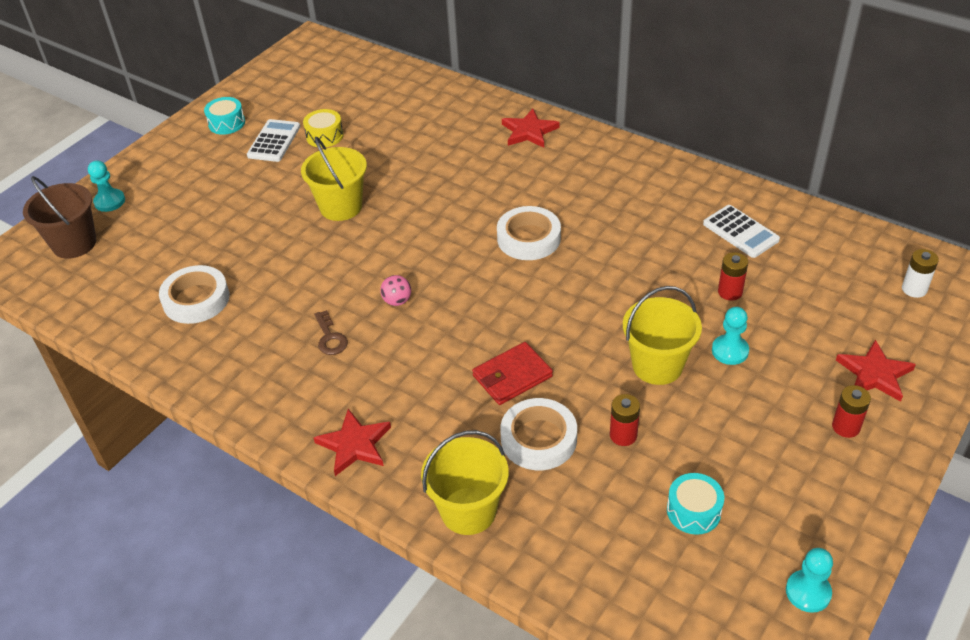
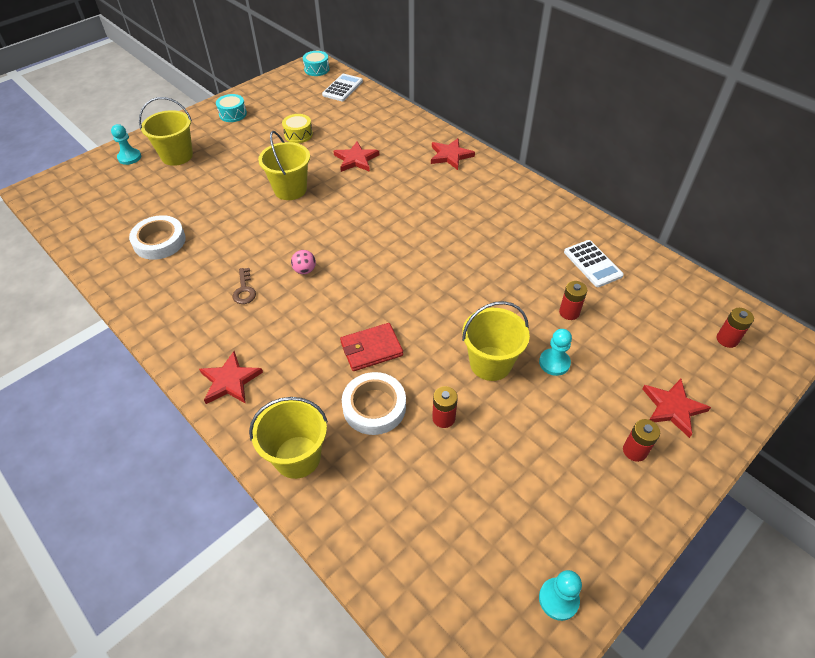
camera: 10 degrees right, 5 degrees up
brown bucket [23,176,96,259] -> none
white calculator [247,119,300,162] -> white calculator moved to [322,74,363,101]
white tape [497,206,561,260] -> none
turquoise drum [667,473,724,535] -> turquoise drum moved to [303,51,330,76]
white battery [902,249,939,298] -> red battery [717,308,754,348]
none -> yellow bucket [139,97,193,166]
none -> red star [333,141,379,172]

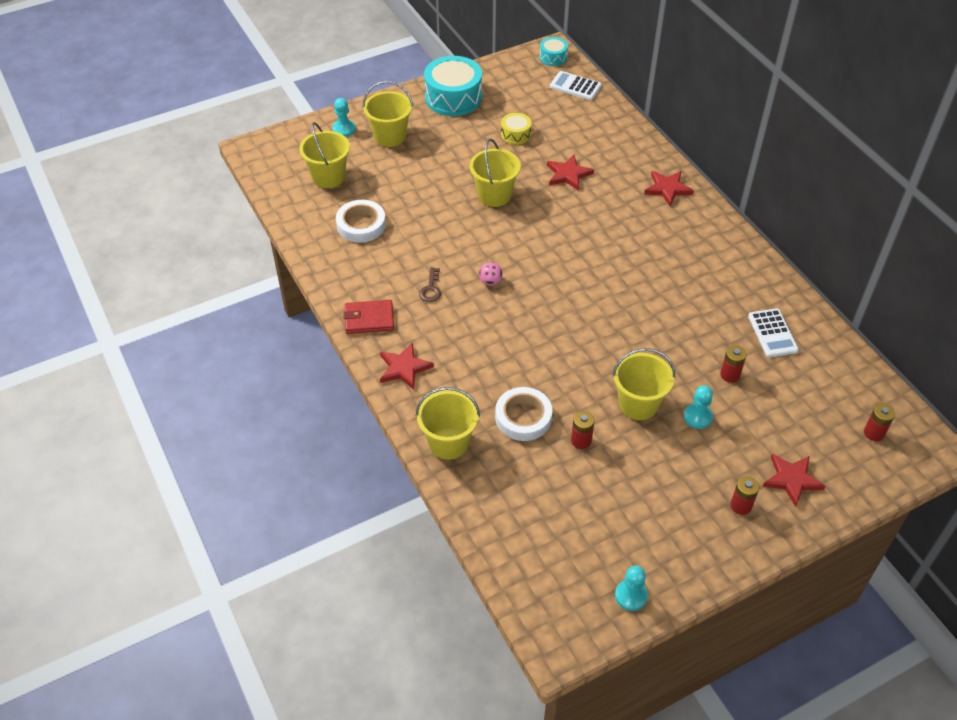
camera: 15 degrees right, 0 degrees up
turquoise drum [216,94,247,122] -> turquoise drum [424,56,482,116], size x1.97
white calculator [322,74,363,101] -> white calculator turned 105 degrees counterclockwise [550,71,602,100]
red wallet [340,323,403,371] -> red wallet moved to [343,300,394,334]
none -> yellow bucket [299,122,350,188]

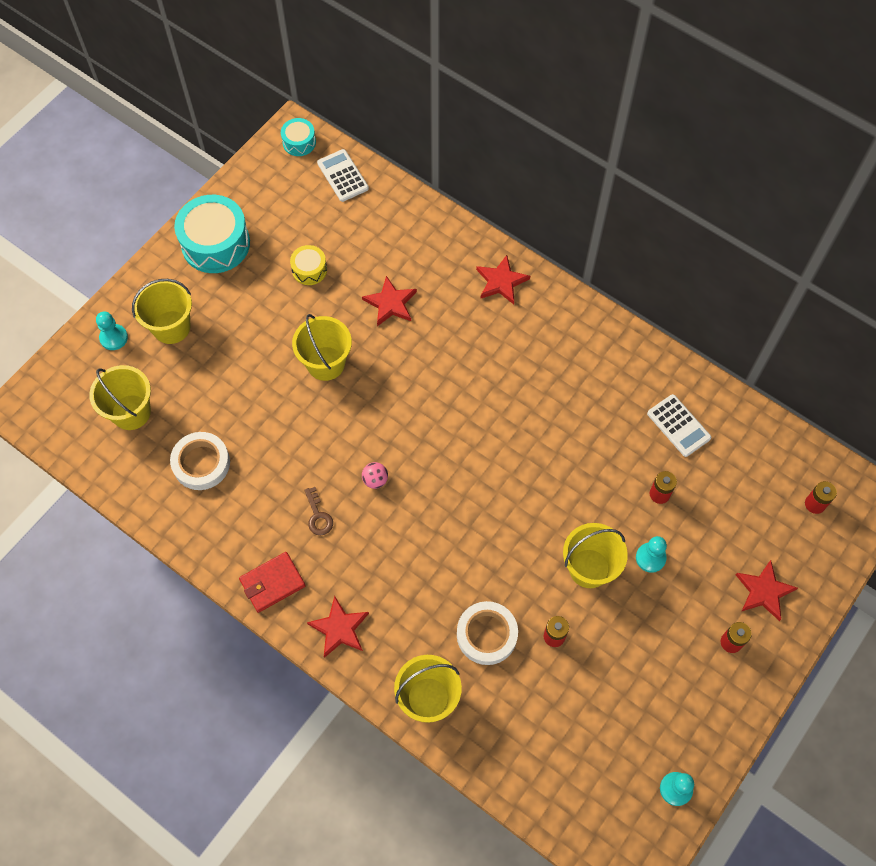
camera: 25 degrees left, 15 degrees up
white calculator [550,71,602,100] -> white calculator turned 60 degrees clockwise [317,149,369,202]

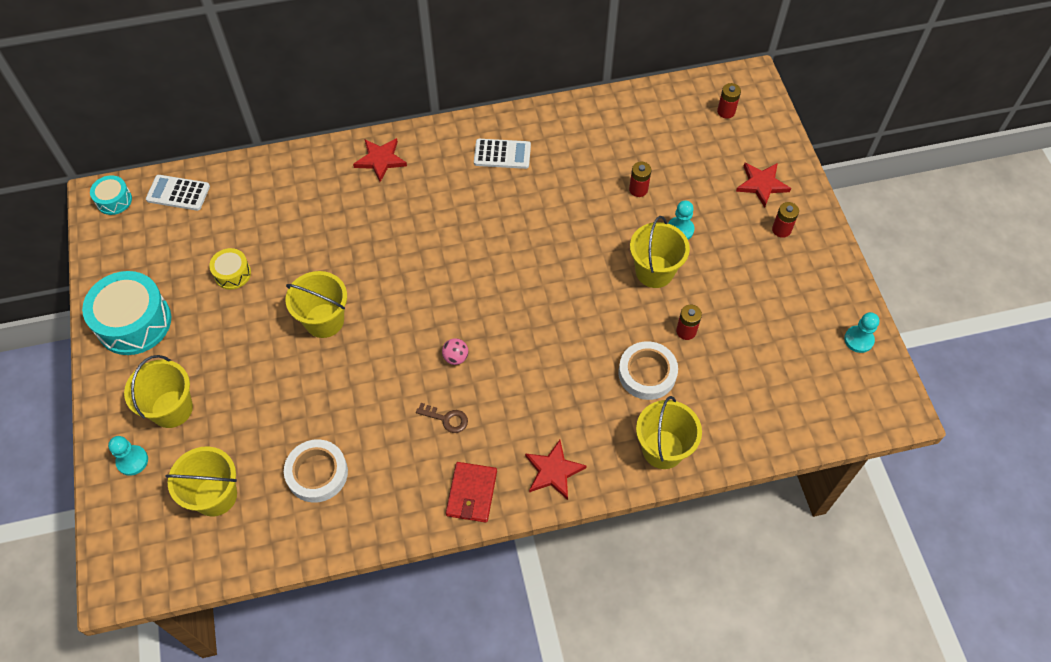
camera: 50 degrees left, 5 degrees down
red star [362,276,417,326] -> none
white calculator [647,394,711,457] -> white calculator moved to [474,139,531,169]

